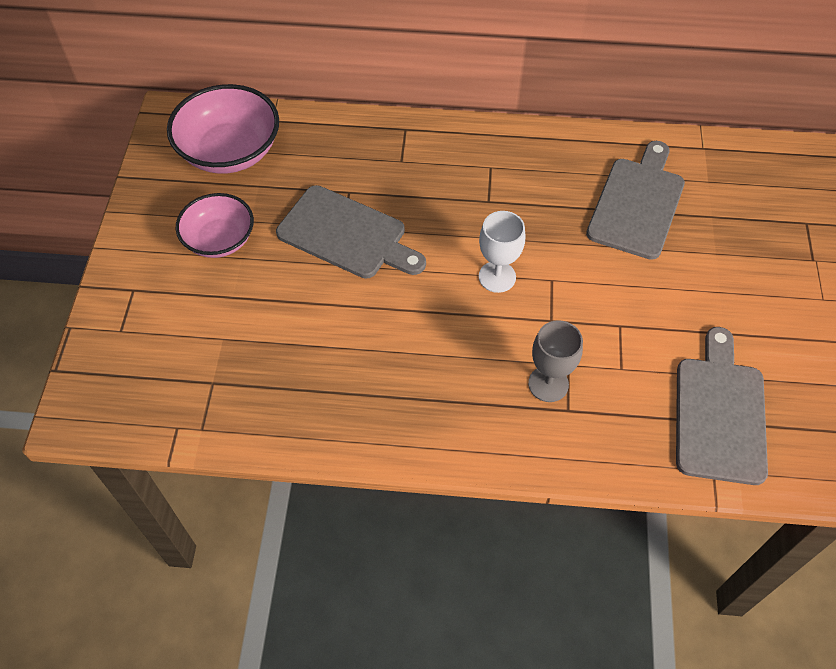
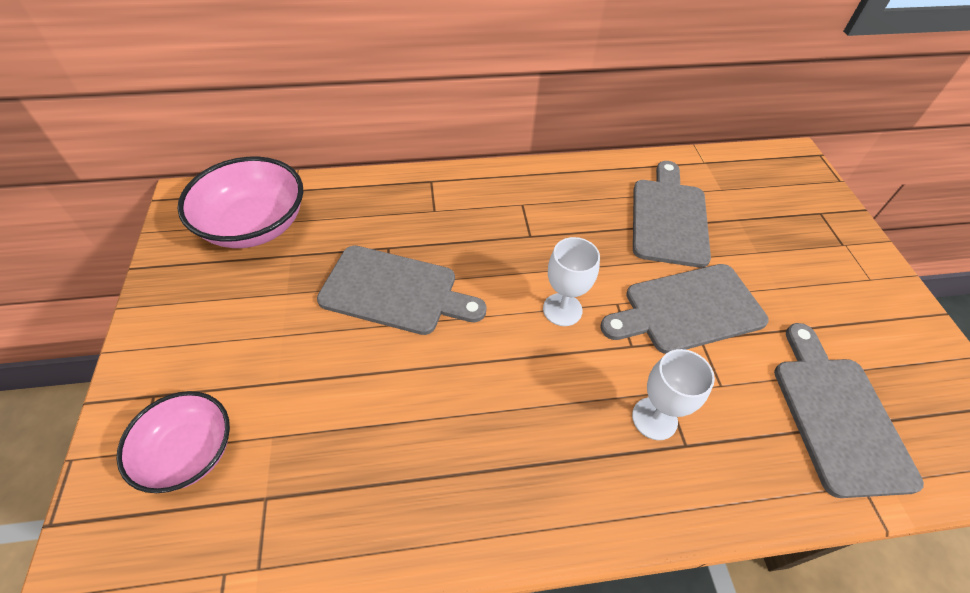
camera: 15 degrees left, 5 degrees down
pink bowl [176,193,254,258] -> pink bowl moved to [116,391,230,493]
grey goblet [528,320,583,402] -> white goblet [632,349,715,440]
none -> grey cutting board [600,264,769,354]

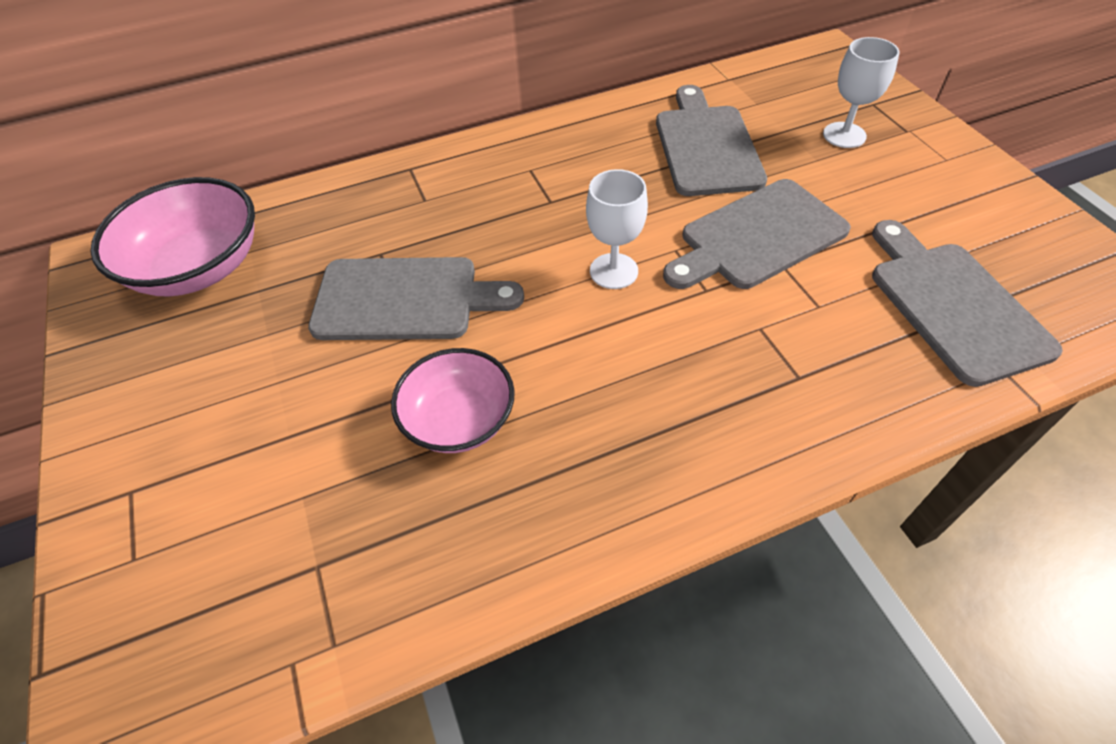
camera: 10 degrees left, 0 degrees up
pink bowl [116,391,230,493] -> pink bowl moved to [391,348,515,453]
white goblet [632,349,715,440] -> white goblet moved to [823,37,900,148]

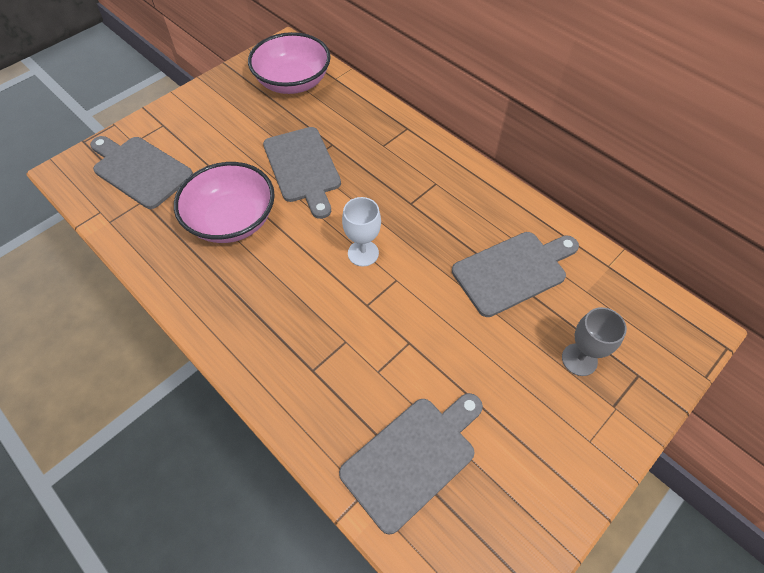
camera: 65 degrees right, 5 degrees up
pink bowl [391,348,515,453] -> pink bowl [174,162,275,243], size x1.52
grey cutting board [663,179,851,289] -> grey cutting board moved to [90,136,193,209]
white goblet [823,37,900,148] -> grey goblet [562,307,627,376]

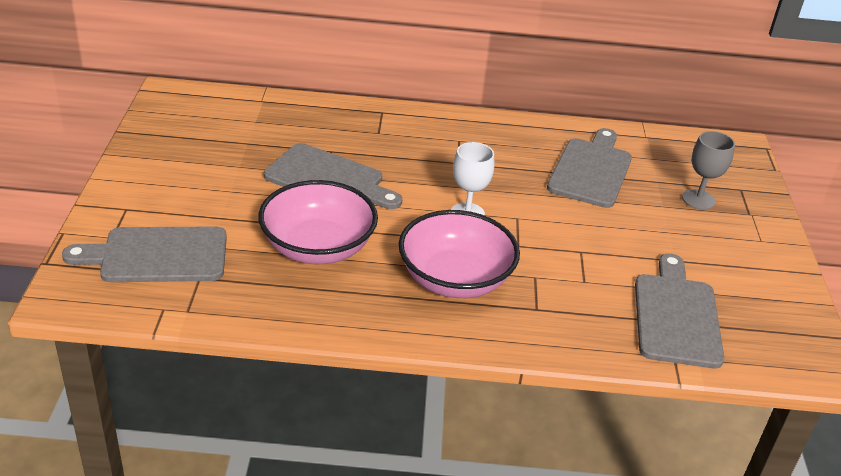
camera: 45 degrees left, 20 degrees down
pink bowl [248,32,331,94] -> pink bowl moved to [399,210,520,298]

